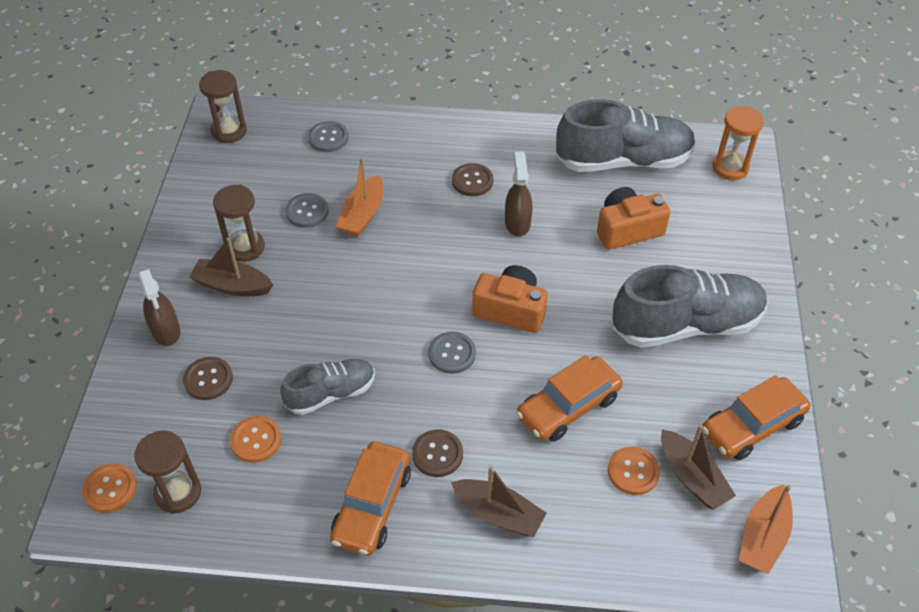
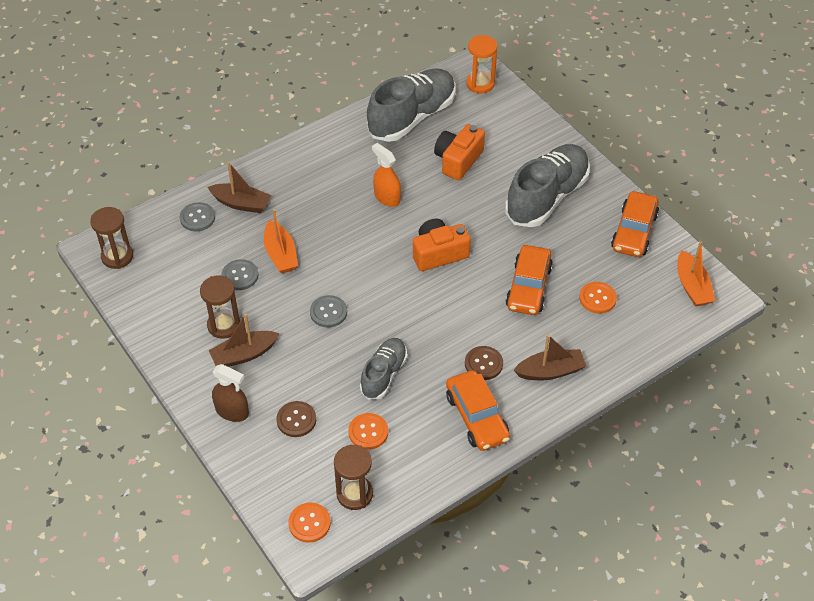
camera: 40 degrees left, 0 degrees up
grey button [429,332,476,374] -> grey button moved to [310,295,347,328]
brown button [452,163,493,196] -> none
brown spray bottle [505,152,532,237] -> orange spray bottle [372,143,401,207]
brown boat [661,424,736,510] -> brown boat moved to [208,162,271,213]

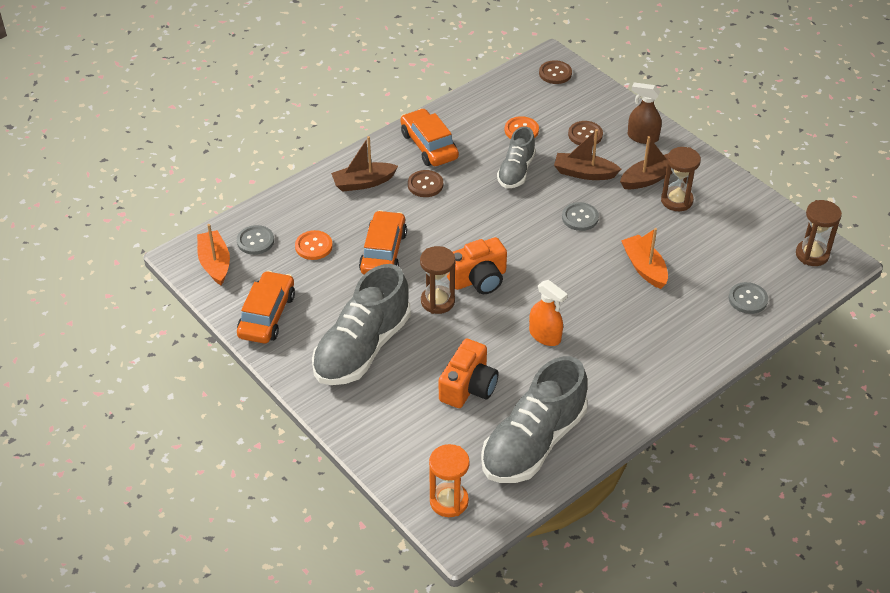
camera: 175 degrees right, 5 degrees down
brown boat [208,162,271,213] -> brown boat moved to [554,129,621,180]
grey button [222,259,258,290] -> grey button moved to [237,225,274,255]
orange button [288,502,331,543] -> brown button [539,60,572,84]
brown hourglass [334,445,373,510] -> brown hourglass moved to [420,246,455,314]

